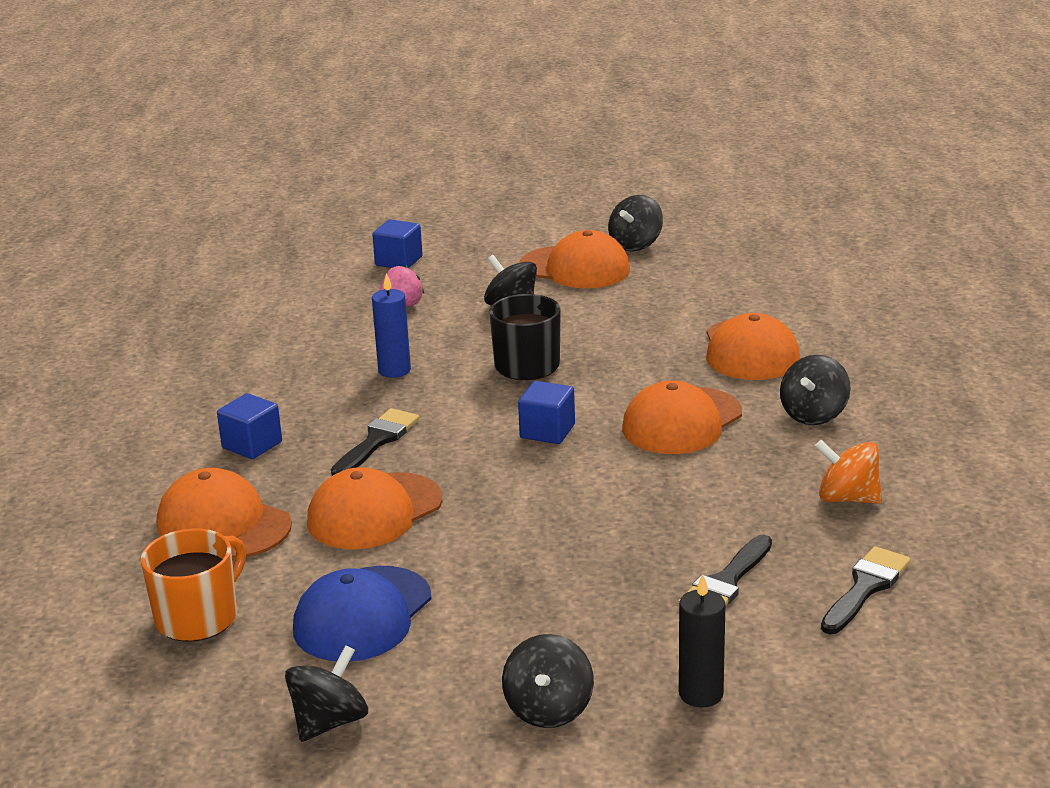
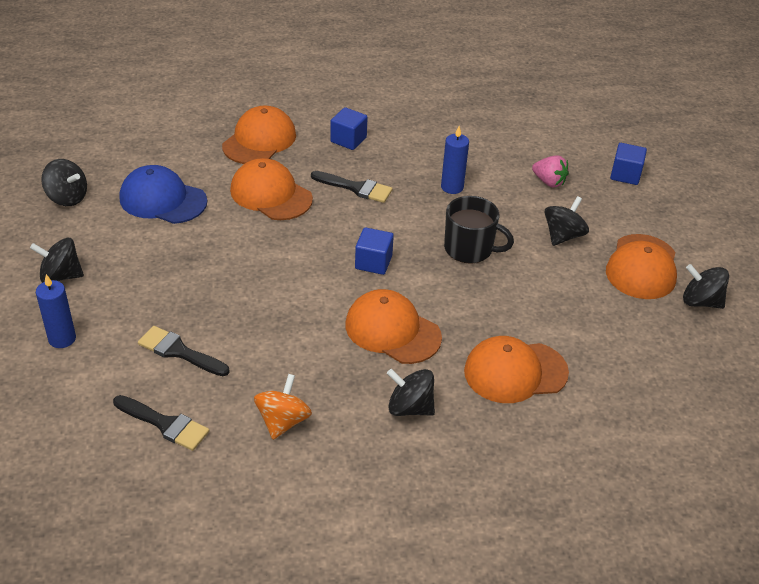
camera: 80 degrees right, 15 degrees up
orange mug [141,529,246,642] -> none
black candle [679,574,725,707] -> blue candle [36,274,76,348]

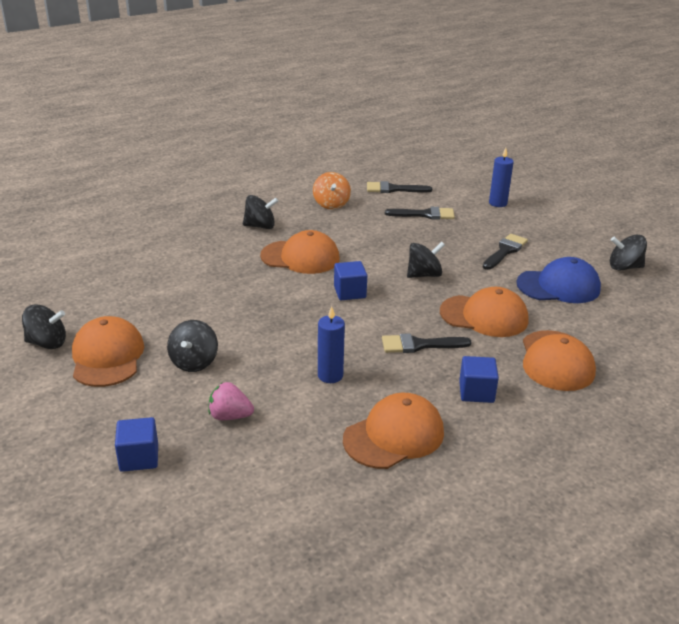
camera: 155 degrees right, 10 degrees down
black spinning top [30,238,84,283] -> black spinning top moved to [407,242,445,278]
black mug [444,196,514,263] -> none
orange cap [464,336,569,403] -> orange cap moved to [343,393,444,469]
none -> black brush [483,234,528,270]

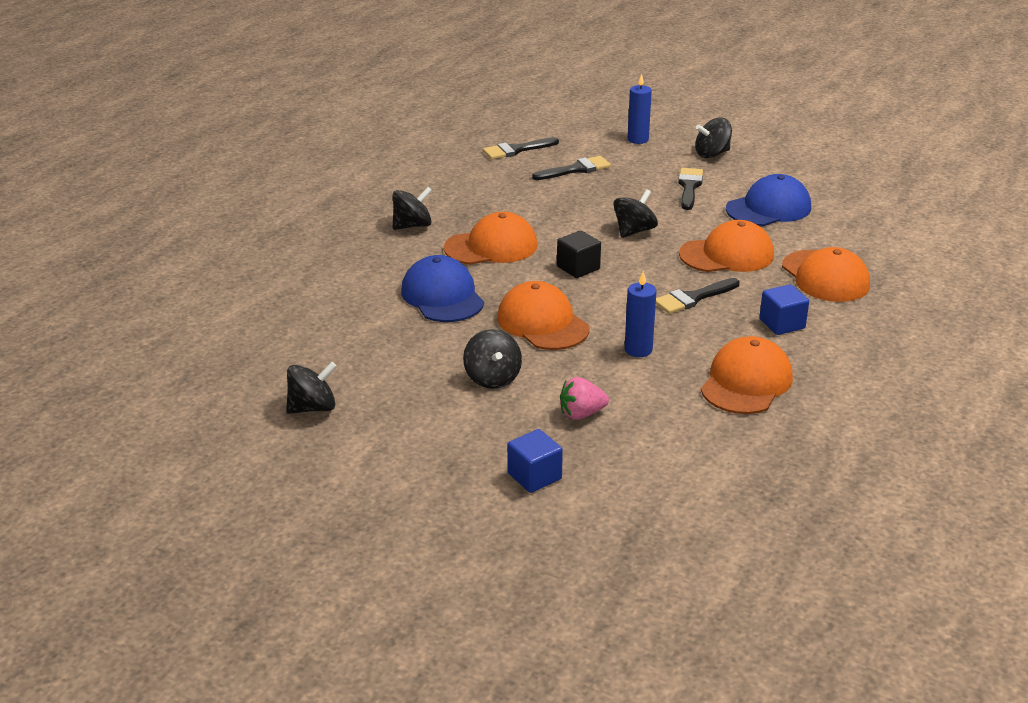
camera: 25 degrees left, 0 degrees up
orange cap [72,316,144,387] -> orange cap moved to [497,281,589,350]
orange spinning top [313,172,351,210] -> none
blue cube [334,261,367,300] -> black cube [557,230,601,278]
black spinning top [610,234,647,271] -> black spinning top moved to [695,118,732,158]
none -> blue cap [401,255,484,322]

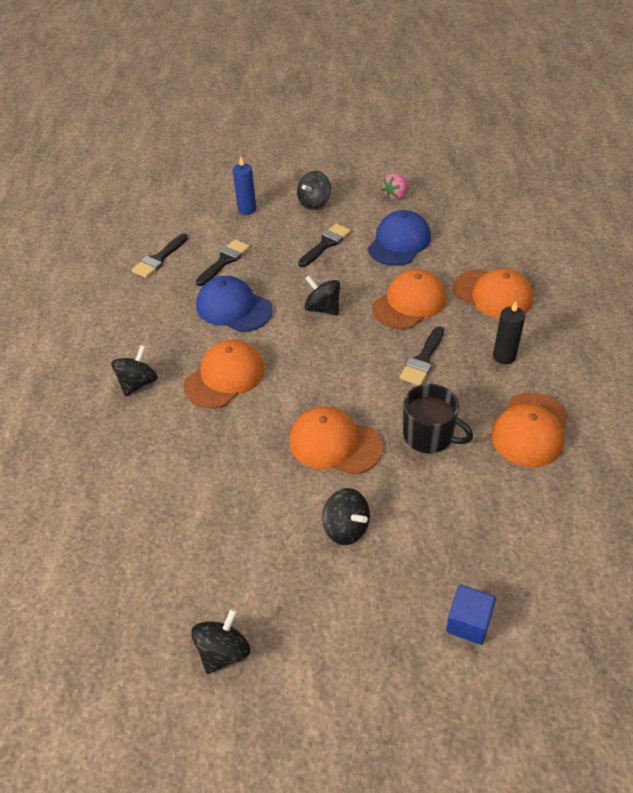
camera: 30 degrees left, 15 degrees up
blue cap [401,255,484,322] -> blue cap moved to [196,276,273,332]
black cube [557,230,601,278] -> none
pink strawberry [560,377,609,420] -> pink strawberry moved to [382,173,409,200]
black spinning top [613,189,658,238] -> black spinning top turned 60 degrees counterclockwise [304,275,340,315]
blue candle [625,271,657,357] -> black mug [403,384,473,453]
black brush [678,168,703,210] -> black brush turned 60 degrees clockwise [298,224,351,267]
orange cap [701,336,793,414] -> orange cap turned 150 degrees counterclockwise [491,392,569,467]
blue cube [759,284,809,335] -> black candle [493,301,525,364]

